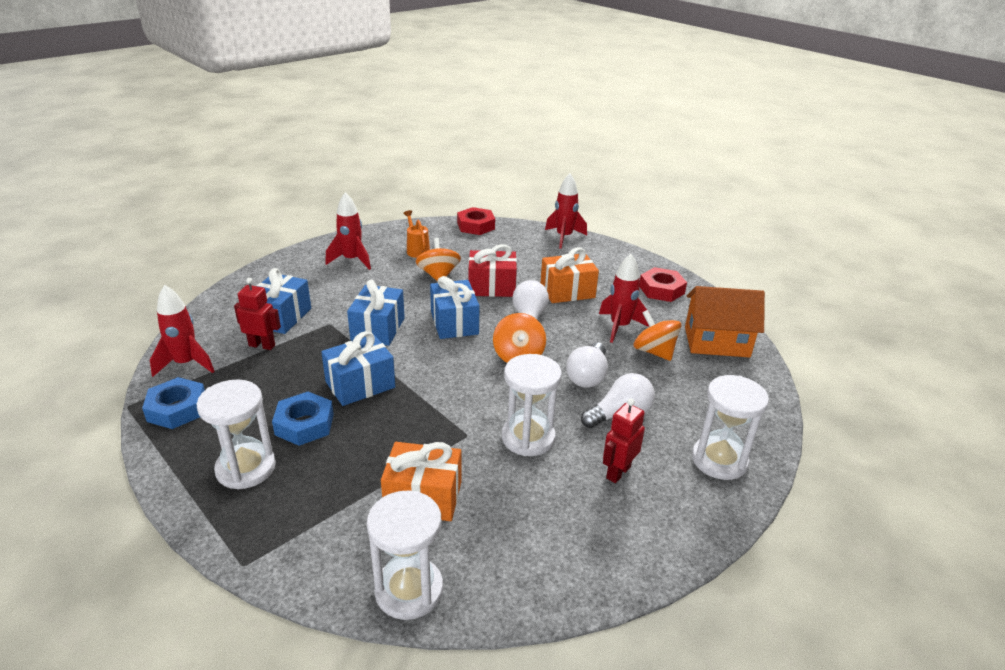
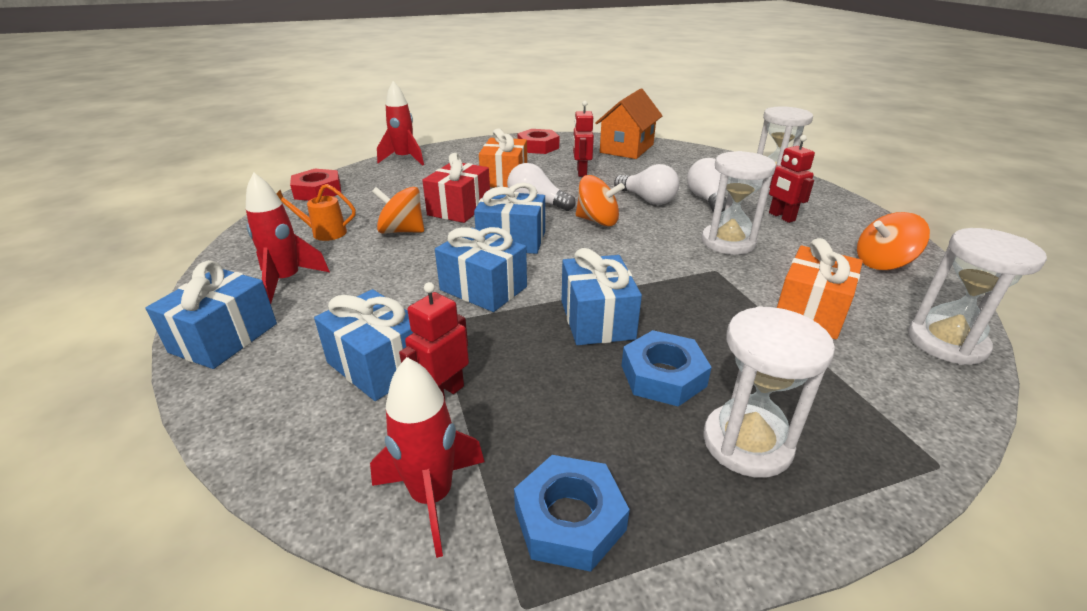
camera: 65 degrees left, 0 degrees up
red rocket [599,254,650,343] -> red robot [573,101,594,177]
orange spinning top [633,310,682,361] -> orange spinning top moved to [857,212,930,270]
none -> blue gift [146,260,277,369]

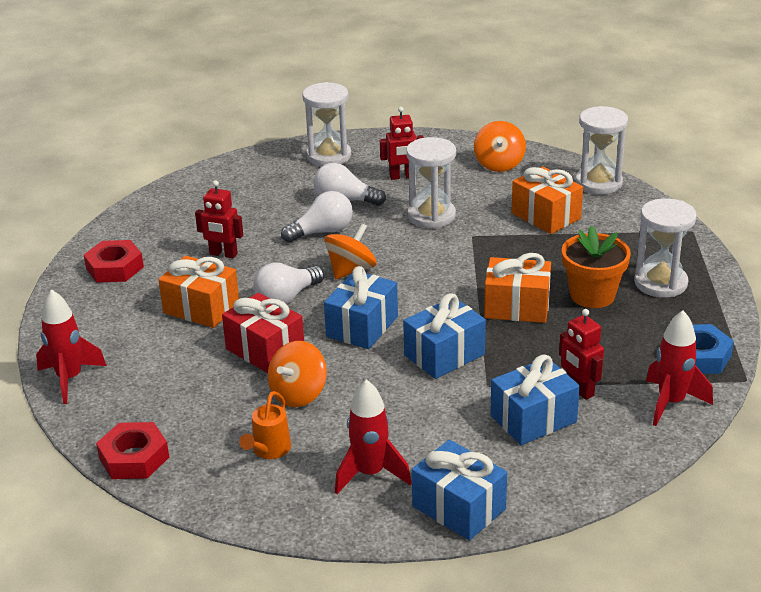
camera: 70 degrees left, 0 degrees up
blue gift [562,248,642,345] -> orange gift [484,253,551,323]
orange house [595,89,663,159] -> none
blue nut [622,330,712,407] -> orange flower pot [562,225,631,308]

